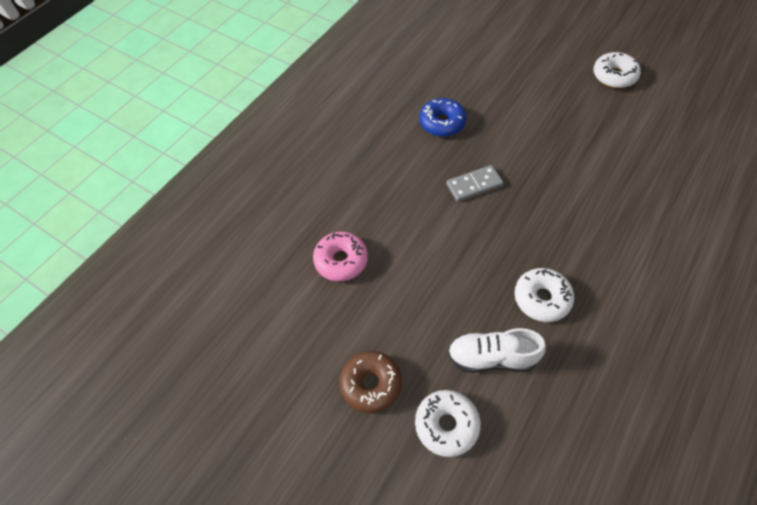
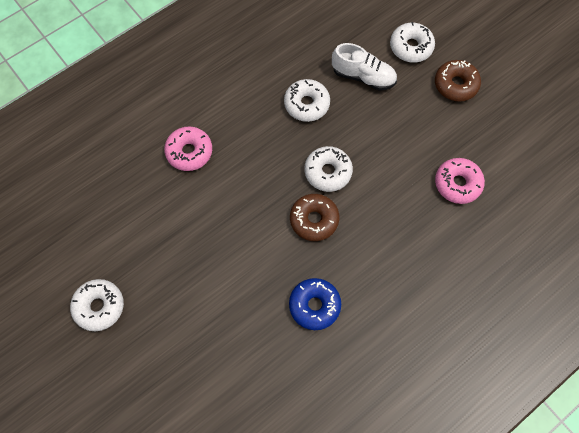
camera: 165 degrees left, 10 degrees up
grey domino [446,165,503,202] -> brown donut [290,194,339,241]
none -> pink donut [164,126,212,171]
none -> white donut [304,146,353,192]

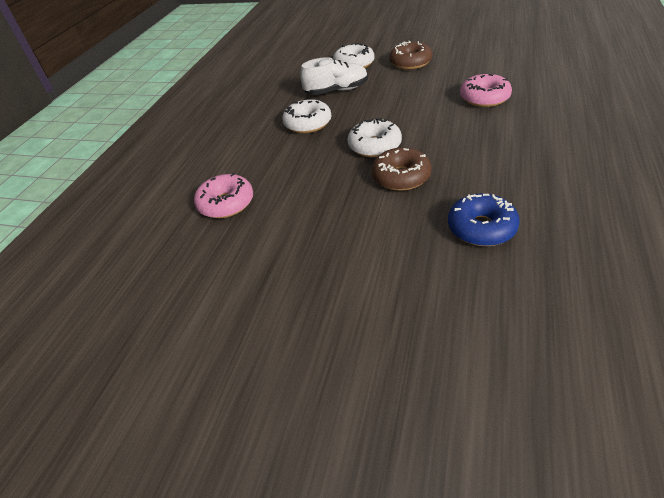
camera: 30 degrees left, 25 degrees down
white donut [70,279,124,331] -> none

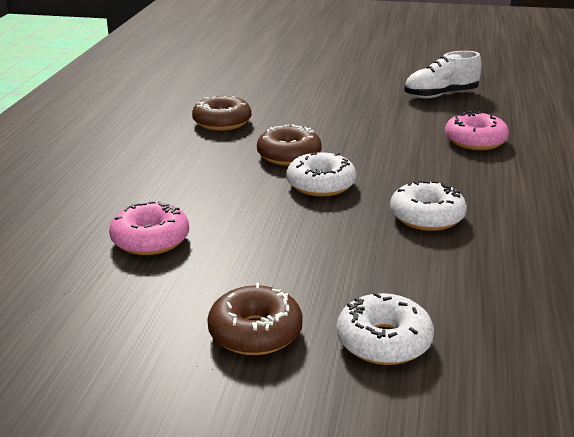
camera: 170 degrees right, 15 degrees down
white shoe [300,57,368,95] -> white shoe moved to [404,51,482,99]
blue donut [448,194,520,246] -> brown donut [192,96,251,131]

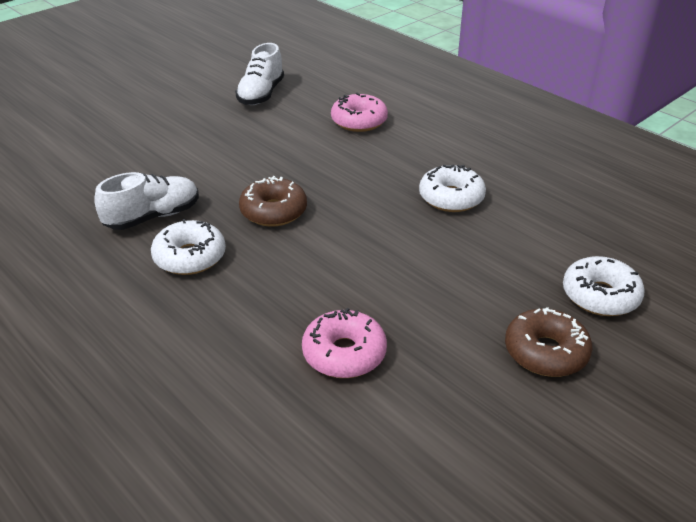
camera: 55 degrees left, 10 degrees up
brown donut [192,96,251,131] -> white shoe [94,172,199,230]
white donut [287,152,356,197] -> white donut moved to [151,219,226,275]

